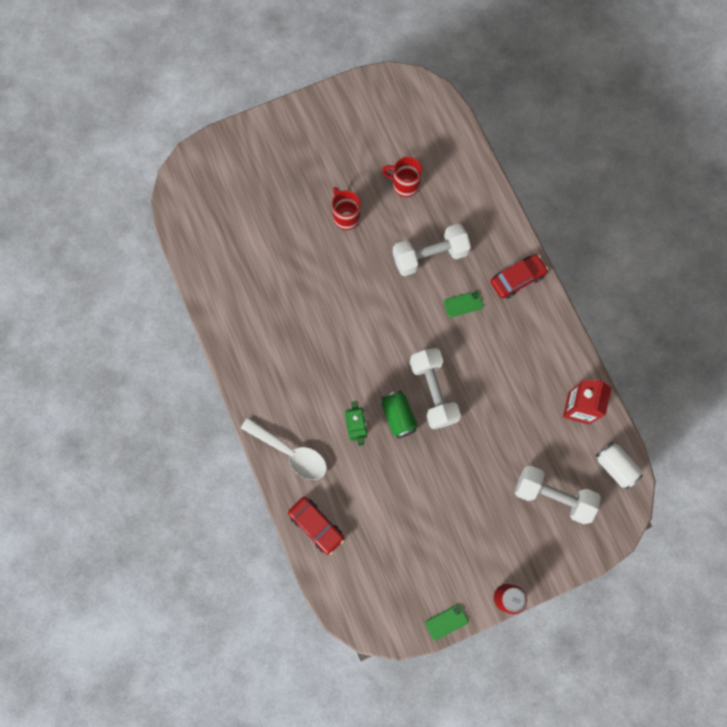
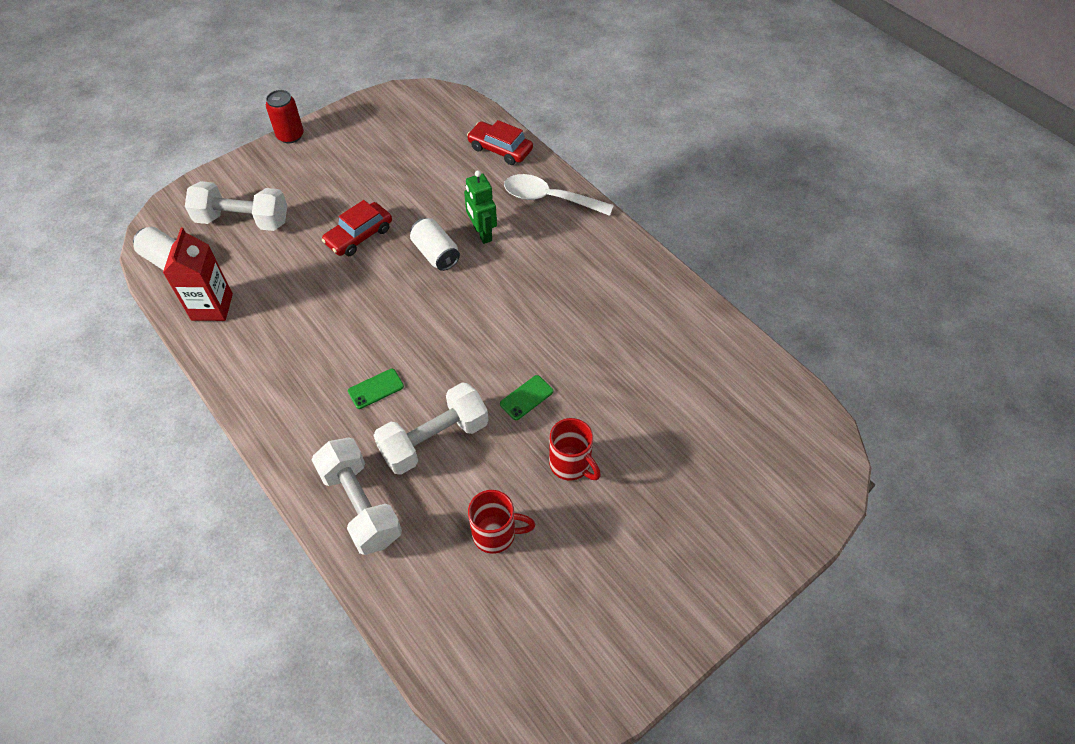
camera: 165 degrees right, 20 degrees down
green can [381,390,417,438] -> white can [410,218,460,271]
white dumbbell [410,348,461,429] -> white dumbbell moved to [312,438,402,555]
green phone [425,604,468,640] -> green phone moved to [500,375,553,420]
red car [490,254,548,299] -> red car moved to [322,200,392,256]

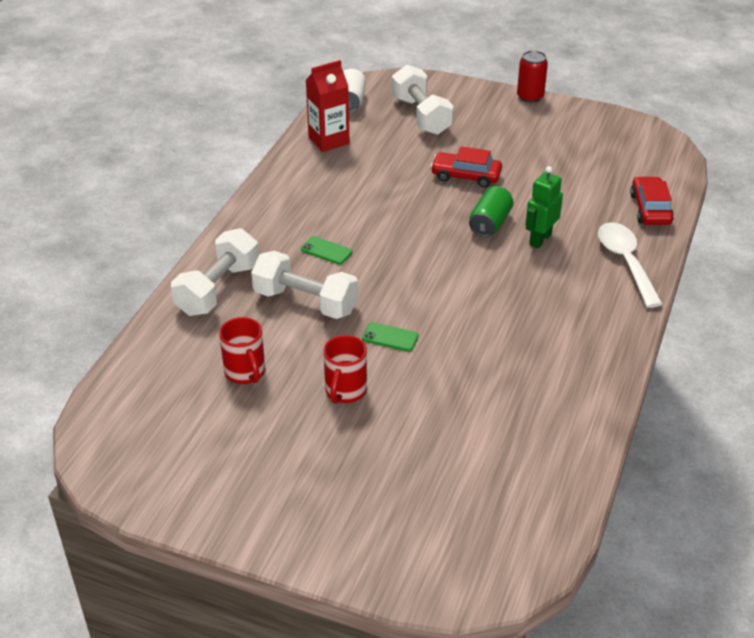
camera: 60 degrees right, 15 degrees down
white can [410,218,460,271] -> green can [469,186,514,237]

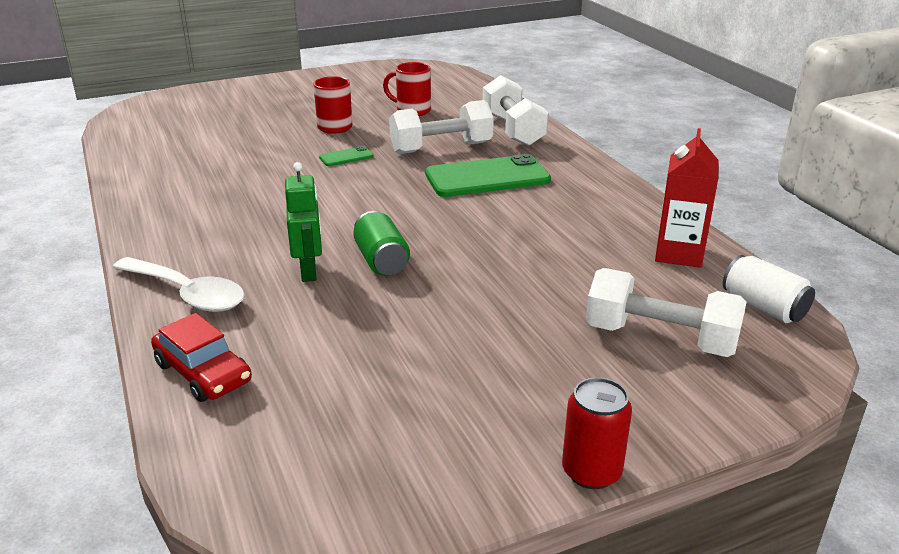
camera: 135 degrees right, 10 degrees down
green phone [301,236,353,265] -> green phone [425,154,551,197], size x2.22
red car [430,146,502,188] -> none

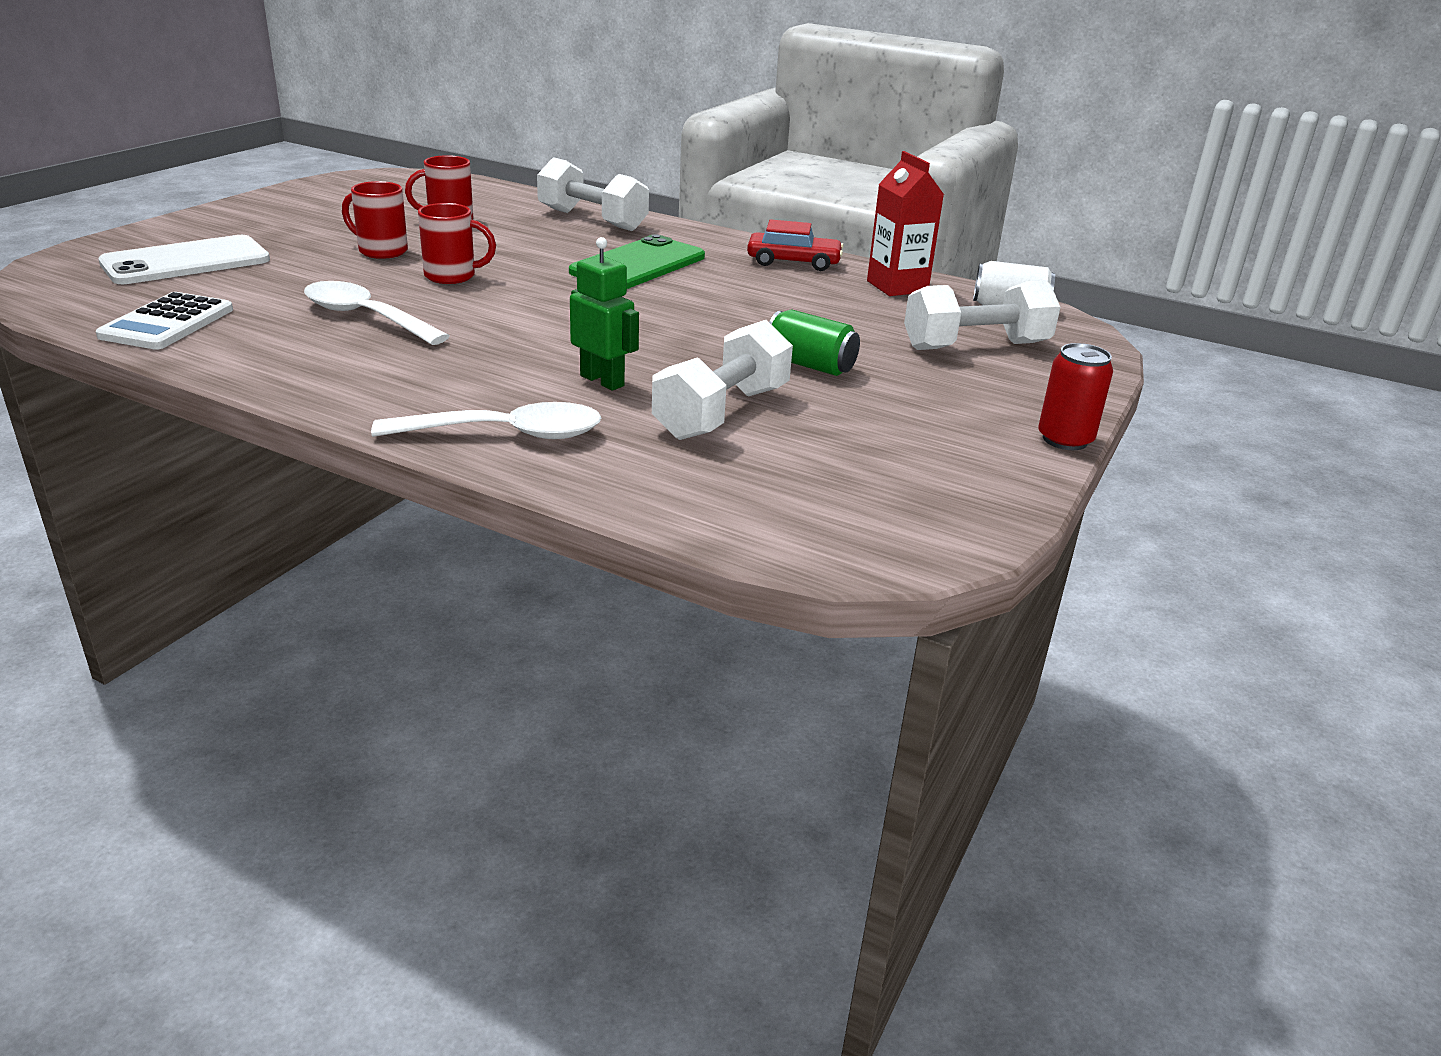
camera: 40 degrees left, 0 degrees up
red car [151,313,252,402] -> red car moved to [747,219,844,271]
green phone [319,146,374,166] -> red mug [418,203,496,284]
green can [353,211,410,276] -> green can moved to [769,310,860,376]
white dumbbell [389,100,494,154] -> white dumbbell moved to [652,320,793,440]
none -> white calculator [96,292,233,350]
none -> white phone [98,235,270,284]
none -> white spoon [304,281,449,345]

